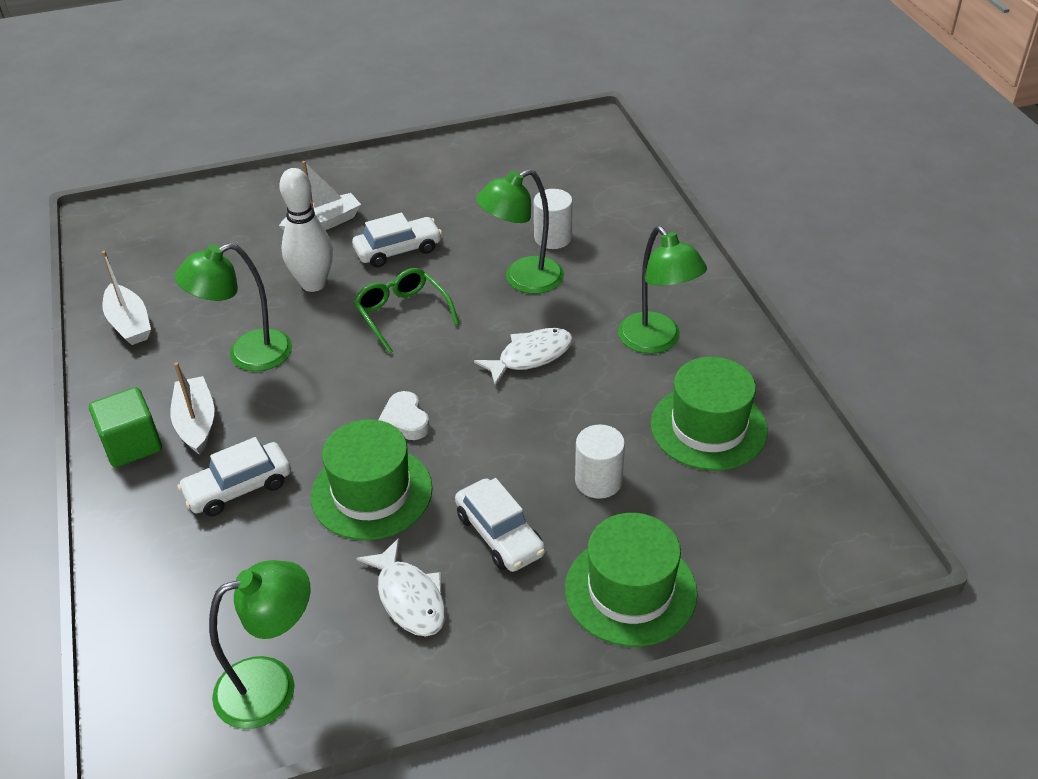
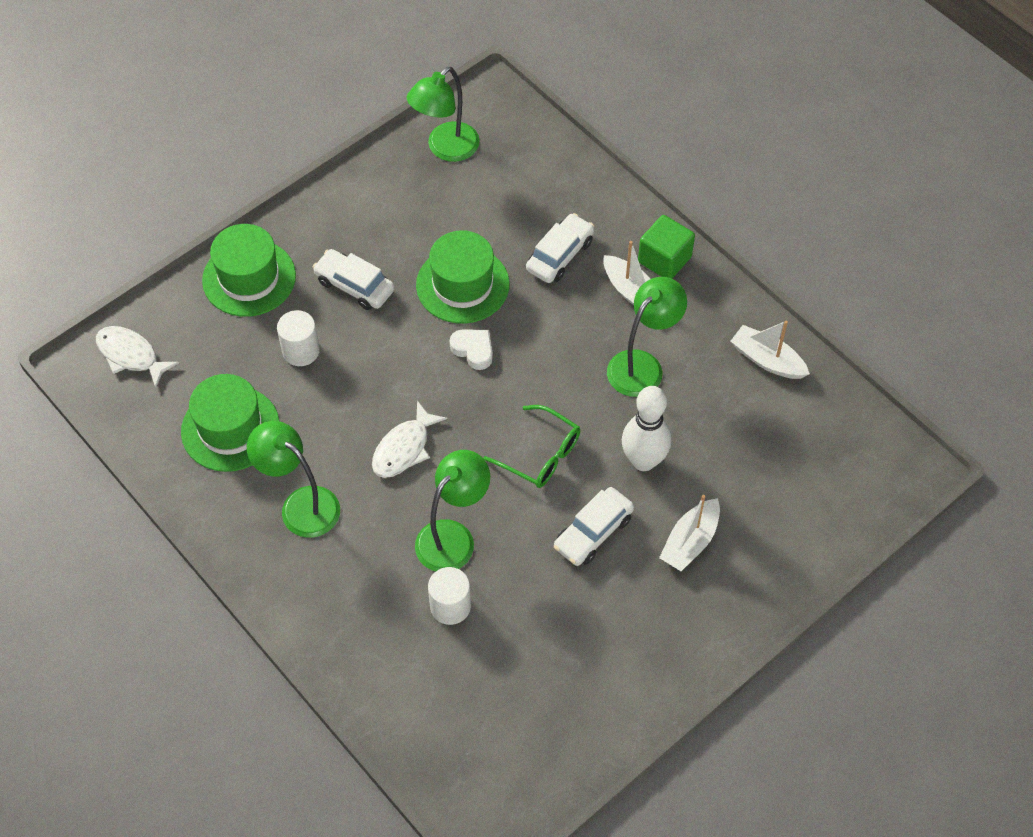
camera: 155 degrees right, 15 degrees up
white fish [356,538,446,636] -> white fish moved to [96,326,179,388]

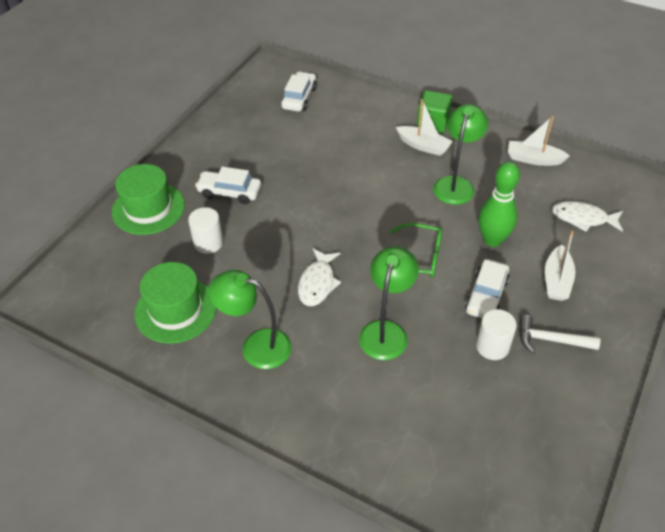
camera: 20 degrees left, 10 degrees down
white fish [96,326,179,388] -> white fish moved to [552,201,623,232]
green lamp [407,67,480,162] -> none
green hat [416,230,510,324] -> none
white cylinder [428,567,471,625] -> white cylinder moved to [476,309,517,360]
white heart [450,330,493,370] -> none
white car [526,213,594,283] -> white car moved to [281,71,317,112]
white bowling pin [622,386,671,471] -> green bowling pin [478,162,520,247]
none -> white hammer [520,315,601,354]

